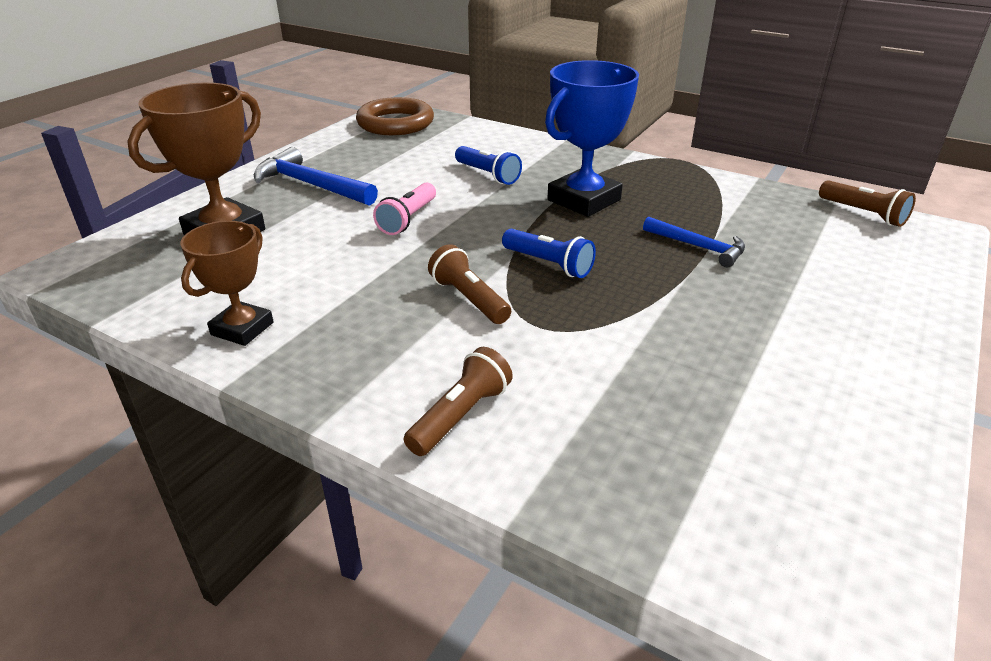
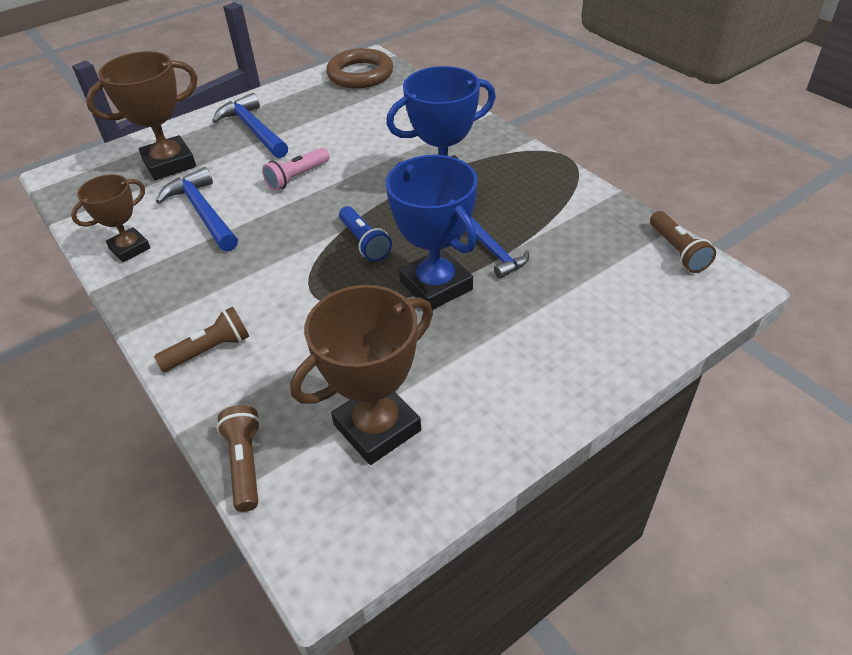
camera: 25 degrees right, 10 degrees up
brown flashlight [428,244,511,324] -> brown flashlight moved to [217,405,261,512]
blue flashlight [455,146,522,185] -> none
none -> blue hammer [156,167,238,251]
none -> brown trophy [290,285,433,465]
none -> blue trophy [386,155,478,310]

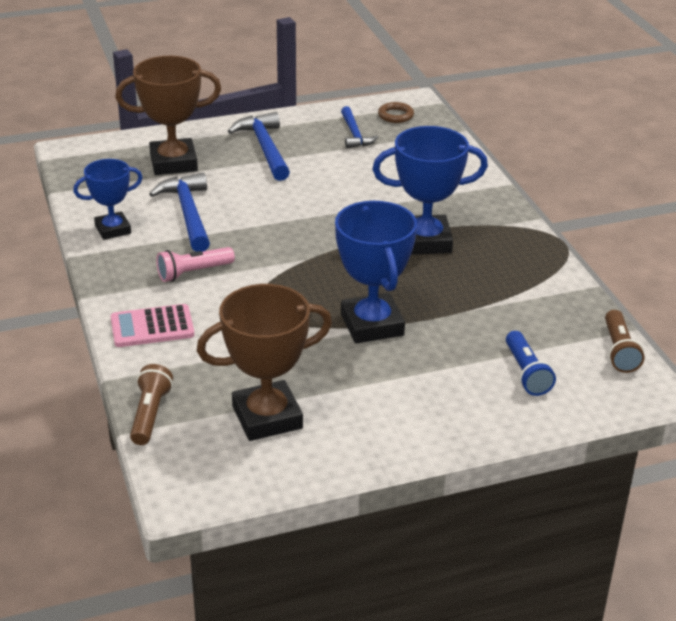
camera: 15 degrees right, 10 degrees down
brown trophy [71,174,151,262] -> blue trophy [73,159,143,240]
brown flashlight [154,306,249,372] -> pink calculator [111,304,194,347]
pink flashlight [262,147,330,191] -> pink flashlight moved to [156,247,235,282]
brown ring [326,48,393,88] -> brown ring [378,102,414,123], size x0.50
blue flashlight [339,206,392,261] -> blue flashlight moved to [506,331,556,396]
blue hammer [471,217,529,278] -> blue hammer moved to [341,106,378,148]

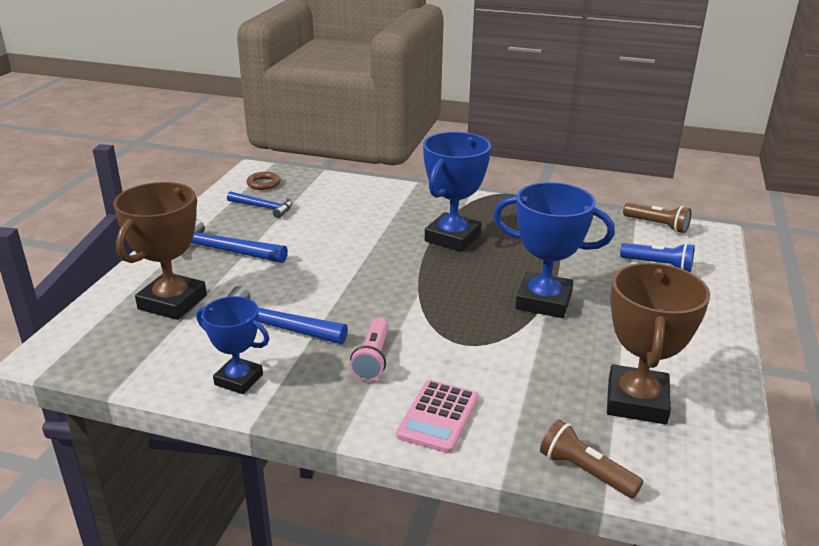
camera: 55 degrees left, 5 degrees down
blue trophy [73,159,143,240] -> blue trophy turned 75 degrees counterclockwise [196,296,269,394]

